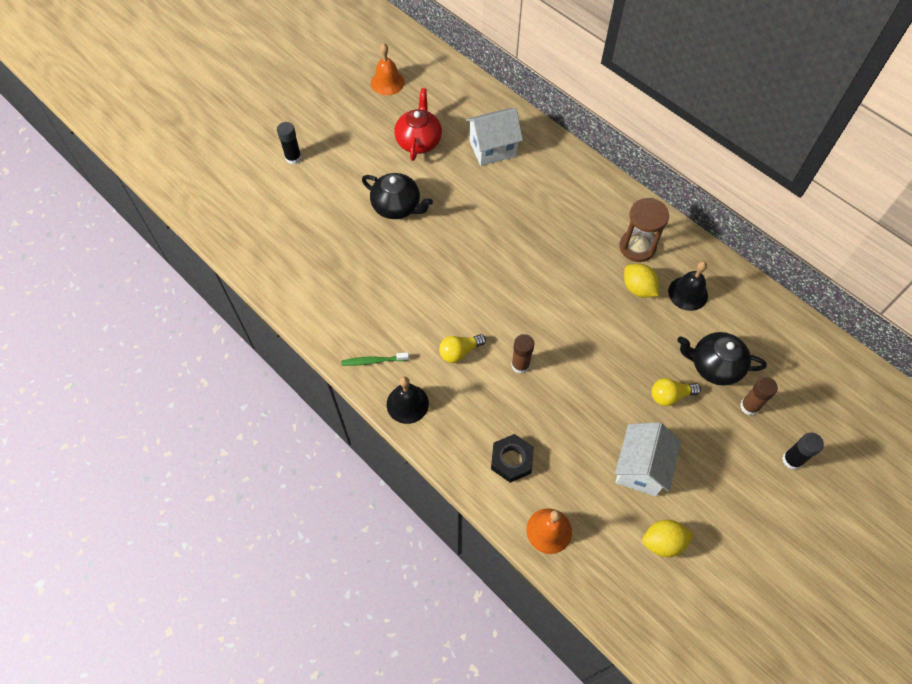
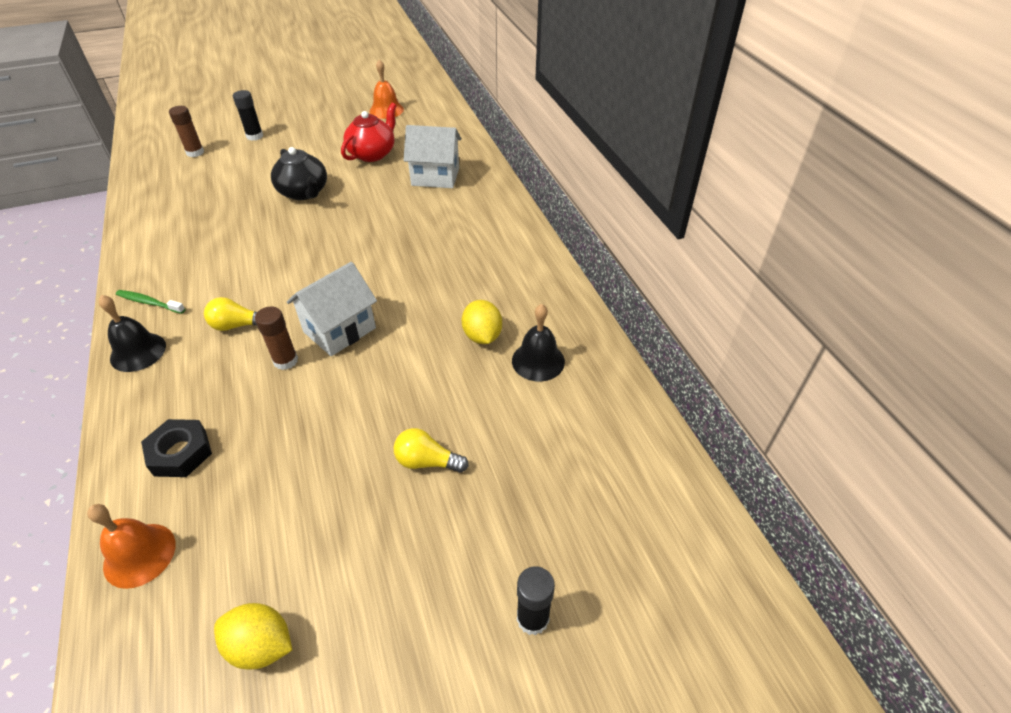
camera: 25 degrees right, 15 degrees down
white house [615,422,681,496] -> white house moved to [287,262,377,356]
brown hourglass [620,198,669,262] -> none
black teapot [677,332,767,386] -> none
brown glue stick [740,377,778,416] -> brown glue stick moved to [169,106,204,157]

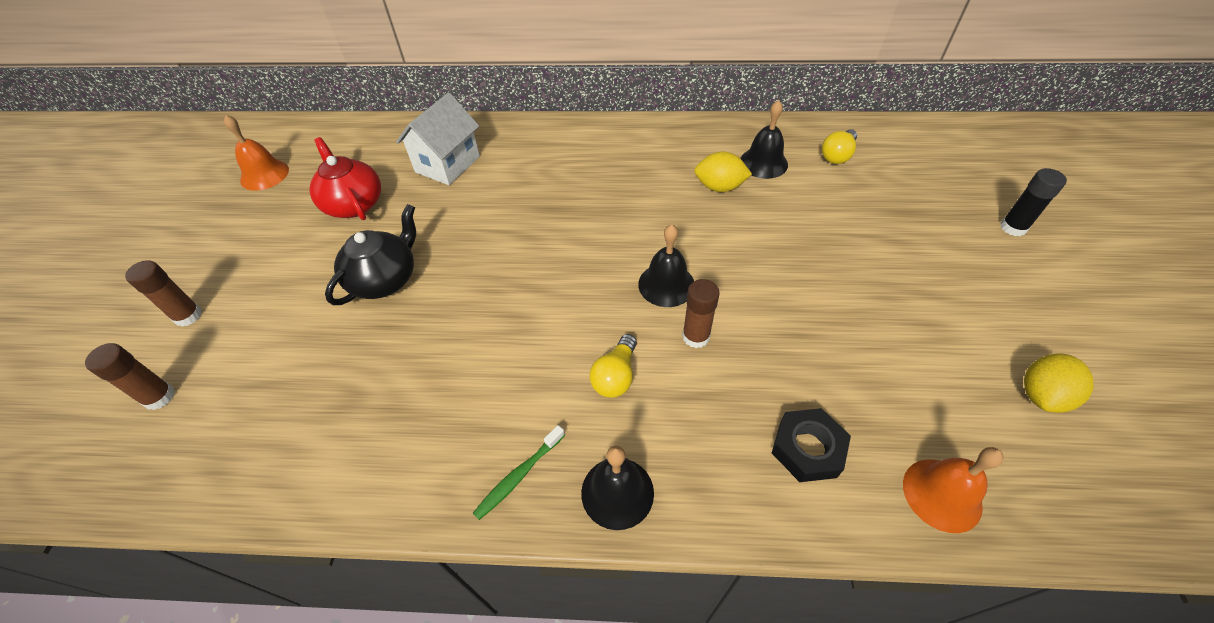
camera: 65 degrees left, 5 degrees up
black glue stick [233,90,263,141] -> brown glue stick [125,260,202,327]
black teapot [271,147,327,200] -> black teapot turned 45 degrees counterclockwise [325,204,416,305]
white house [287,262,377,356] -> black bell [638,224,694,307]
yellow light bulb [394,428,469,473] -> yellow light bulb moved to [822,129,857,164]

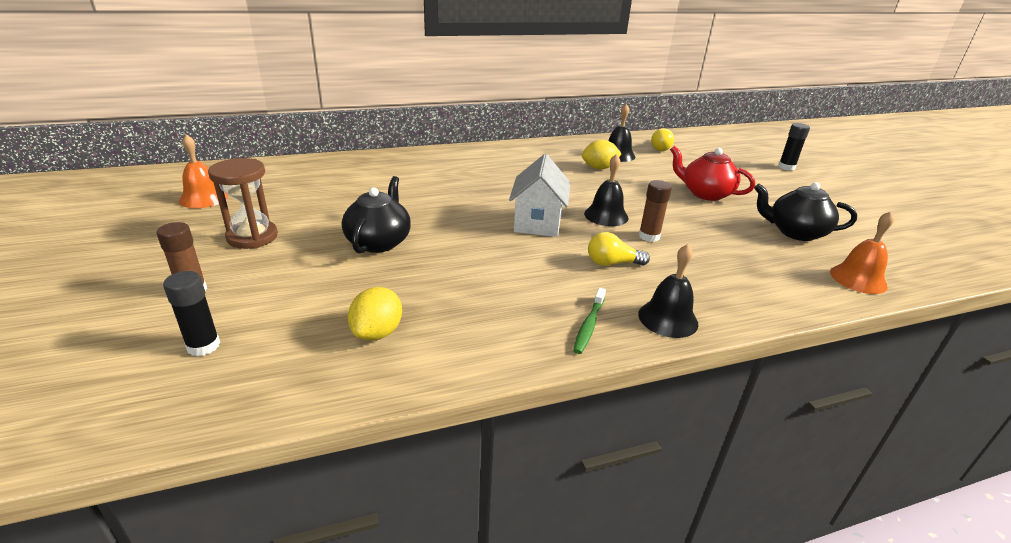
camera: 25 degrees left, 20 degrees down
brown glue stick [85,343,175,410] -> black glue stick [163,271,220,357]
red teapot [309,137,381,220] -> red teapot moved to [670,146,755,201]
white house [396,93,480,185] -> white house moved to [509,154,571,237]
yellow light bulb [589,334,637,398] -> yellow light bulb turned 90 degrees clockwise [588,232,650,266]
black nut [772,408,851,482] -> none
yellow lemon [1024,353,1094,413] -> yellow lemon moved to [348,287,402,341]
none -> brown hourglass [208,158,278,249]
none -> black teapot [754,182,857,241]

